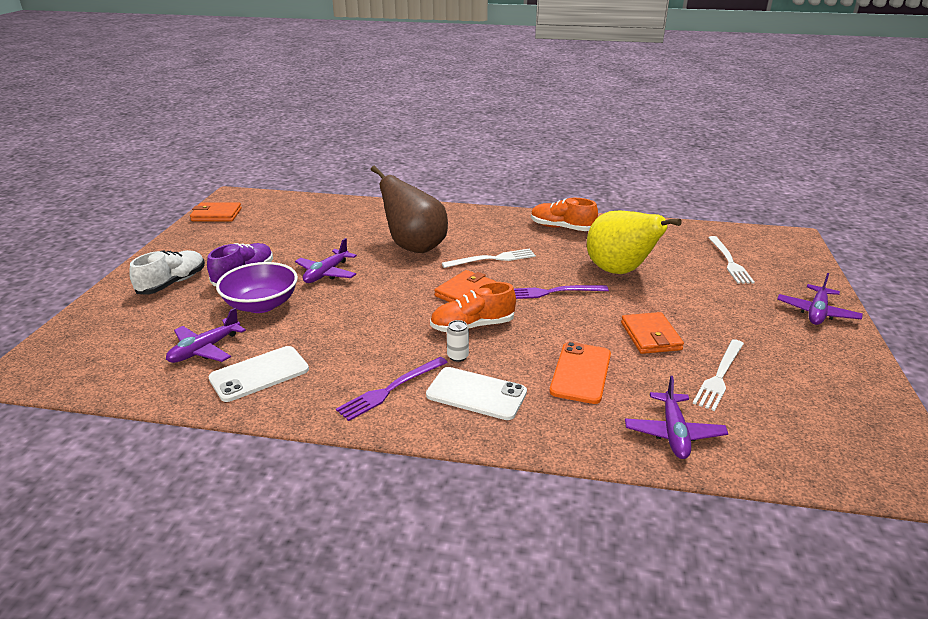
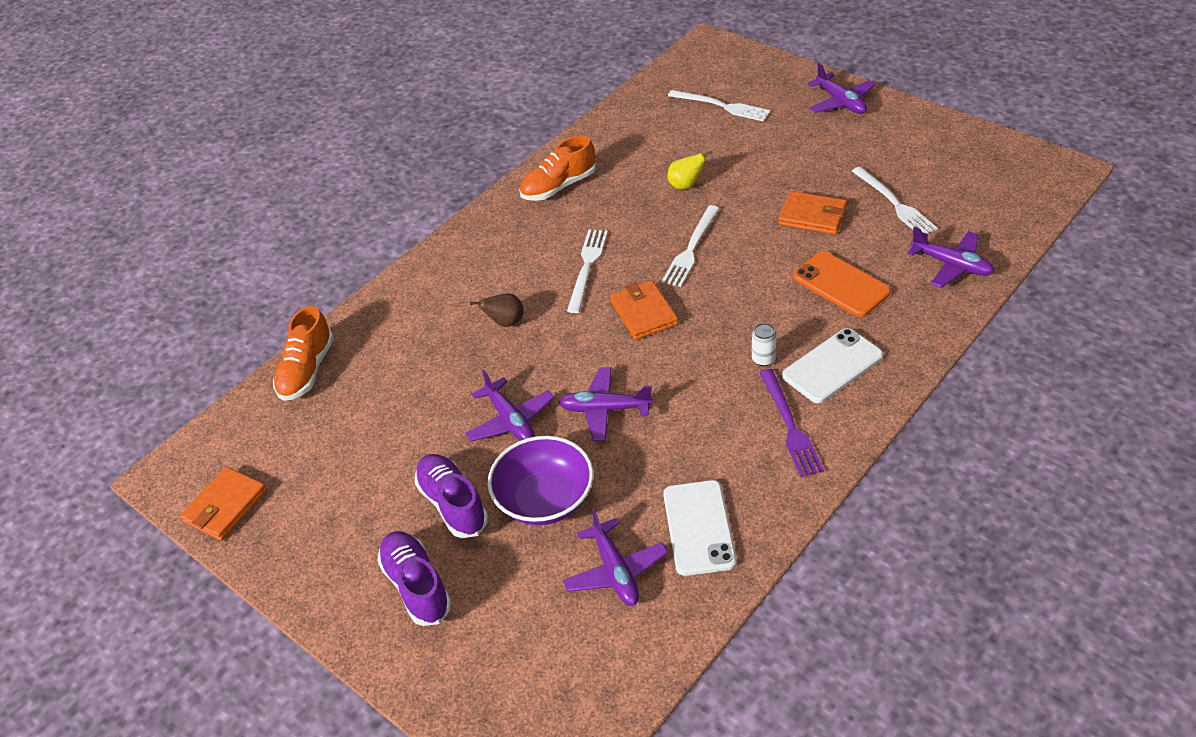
camera: 55 degrees left, 15 degrees up
white shoe [129,250,205,294] -> purple shoe [377,531,452,626]
brown pear [371,166,448,253] -> brown pear [470,293,524,327], size x0.42
orange shoe [430,282,516,332] -> orange shoe moved to [273,306,334,401]
purple fork [514,285,609,299] -> white fork [662,205,720,287]
yellow pear [587,210,682,274] -> yellow pear [667,150,713,189], size x0.42
none -> purple plane [559,367,653,441]

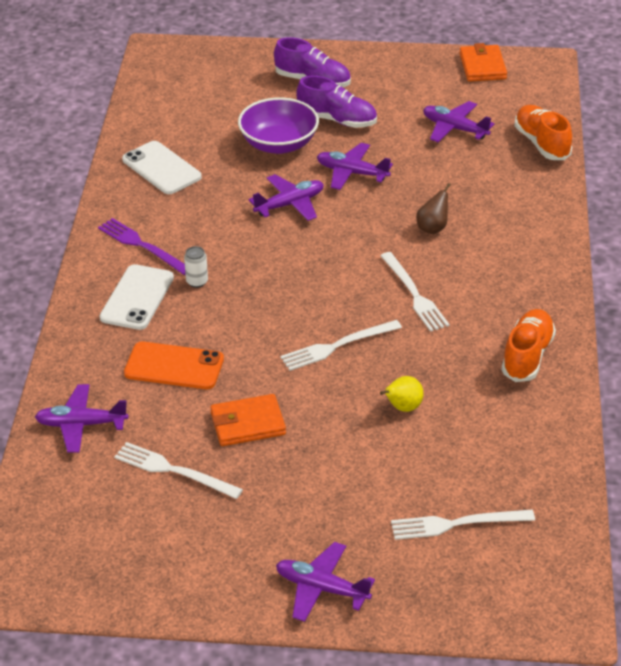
camera: 140 degrees right, 5 degrees down
purple plane [563,509,668,606] -> purple plane moved to [423,101,495,142]
orange wallet [610,280,678,340] -> none
white fork [662,205,720,287] -> white fork turned 105 degrees counterclockwise [280,320,402,371]

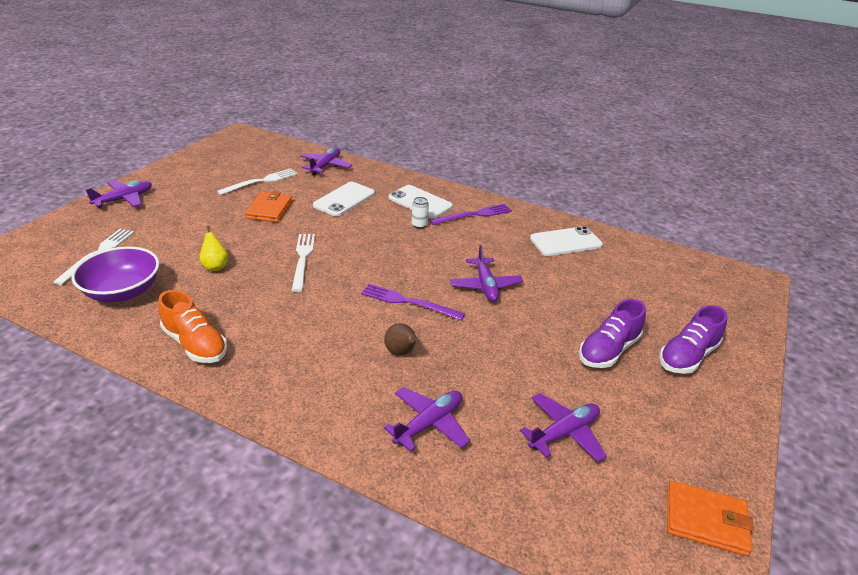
camera: 110 degrees right, 5 degrees down
orange phone [124,341,224,389] -> white phone [313,182,375,216]
purple bowl [238,97,319,154] -> purple bowl moved to [71,246,159,302]
purple plane [317,143,393,190] -> purple plane moved to [384,387,470,452]
white fork [380,252,450,332] -> none
orange shoe [514,105,572,160] -> none
none -> purple fork [361,284,465,320]

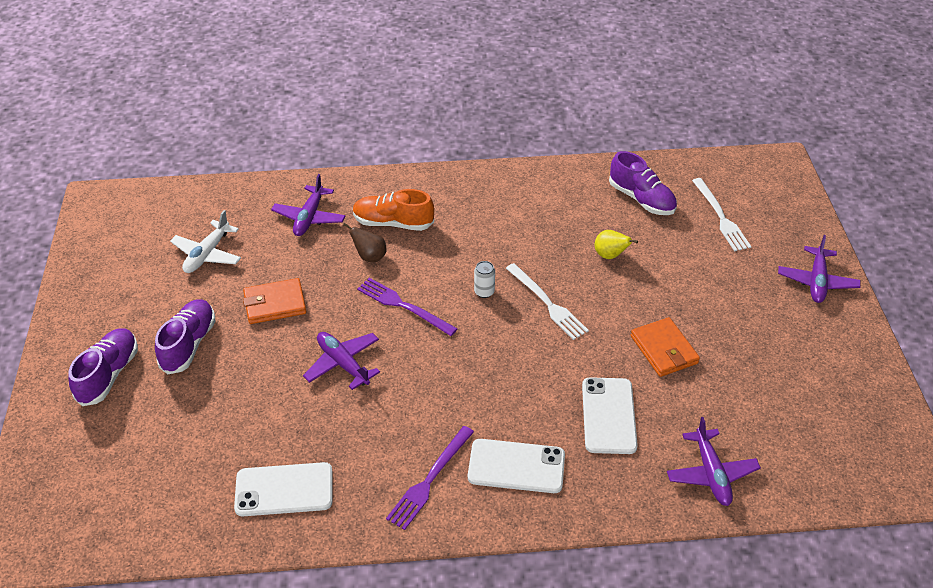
camera: 150 degrees right, 10 degrees up
purple bowl [71,246,159,302] -> purple shoe [609,151,677,215]
orange shoe [158,290,227,363] -> orange shoe moved to [353,189,434,231]
white fork [217,168,298,195] -> none
purple fork [361,284,465,320] -> purple fork turned 135 degrees counterclockwise [357,278,458,336]
white can [412,197,429,229] -> white can moved to [474,261,495,298]
purple plane [520,393,607,462] -> white plane [170,210,241,273]
white phone [530,226,603,256] -> white phone turned 45 degrees clockwise [234,462,332,516]
orange wallet [667,481,754,556] -> orange wallet moved to [243,278,306,324]

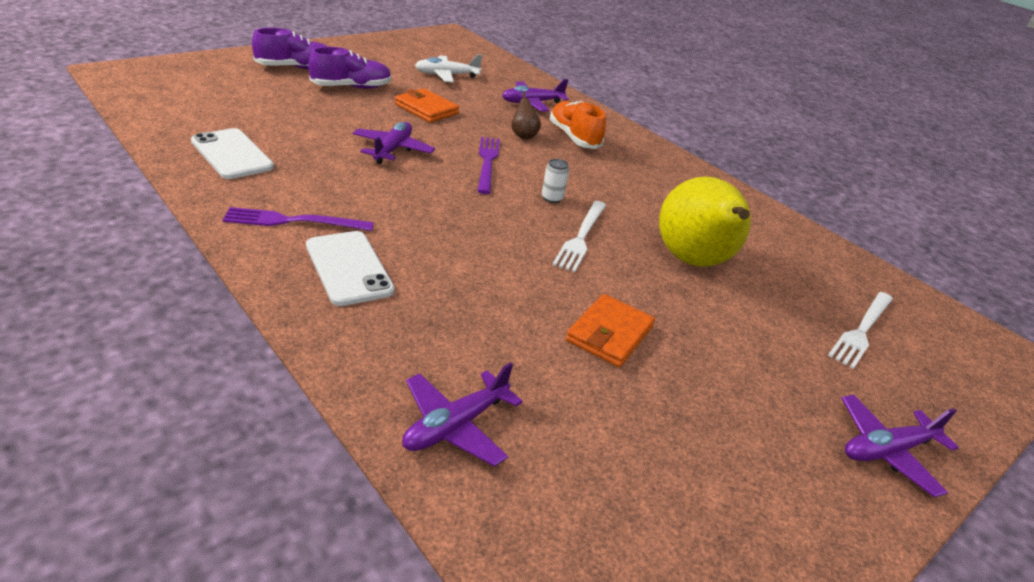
camera: 50 degrees right, 10 degrees down
white phone [582,377,638,454] -> none
yellow pear [595,230,638,259] -> yellow pear [659,176,751,267], size x2.40
purple shoe [609,151,677,215] -> none

